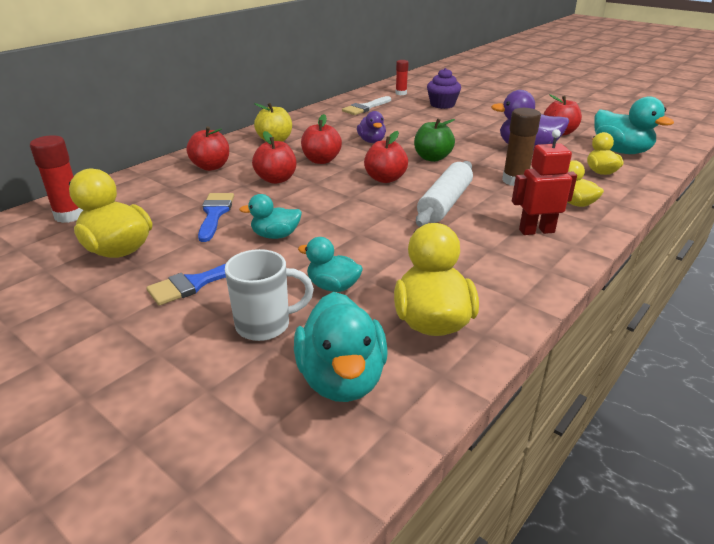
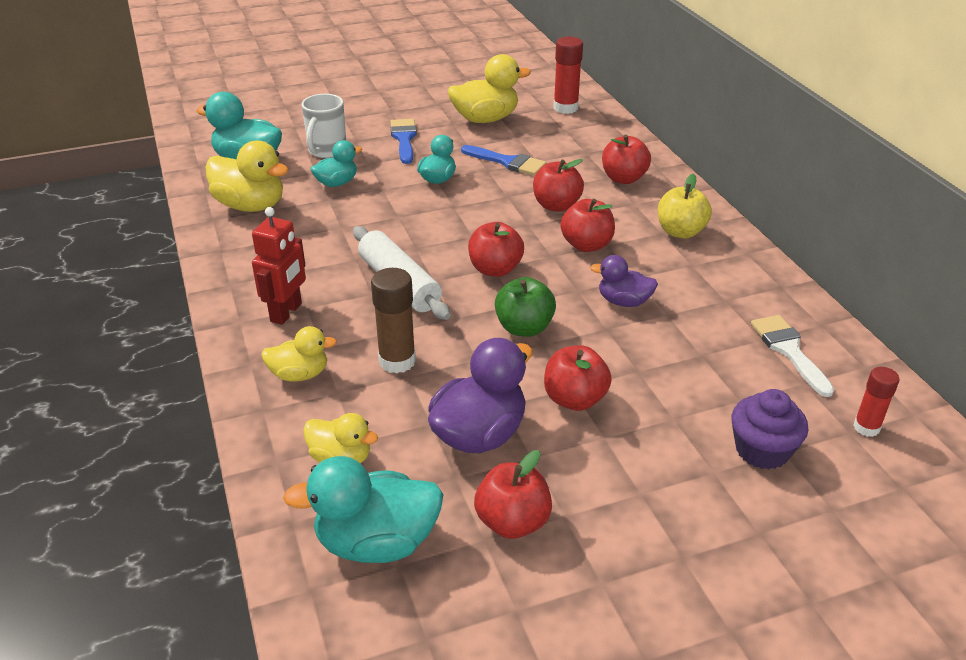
camera: 120 degrees right, 5 degrees up
none -> red apple [544,345,612,411]

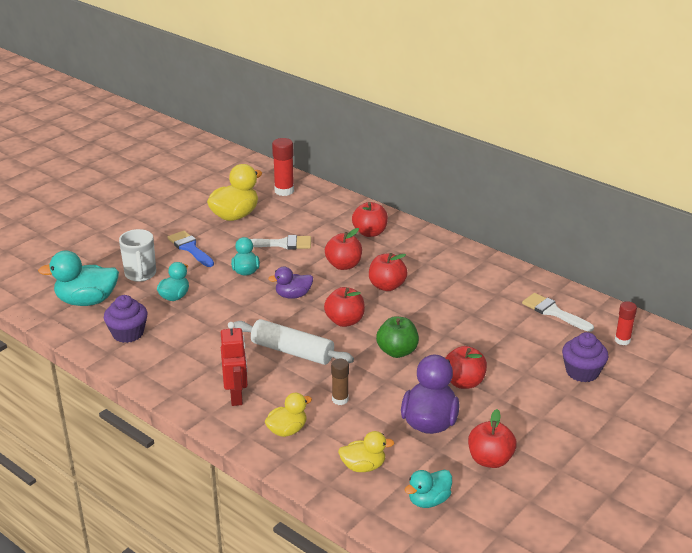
camera: 30 degrees left, 5 degrees down
yellow duck [206,141,289,212] -> purple cupcake [104,295,148,343]
turquoise duck [283,456,444,563] -> turquoise duck [405,470,452,508], size x0.60
brown glue stick [371,268,416,374] -> brown glue stick [331,359,349,405], size x0.64
blue brush [461,145,546,176] -> white brush [250,235,311,249]
purple duck [590,255,658,307] -> purple duck moved to [268,267,313,299]
yellow apple [658,174,712,239] -> none

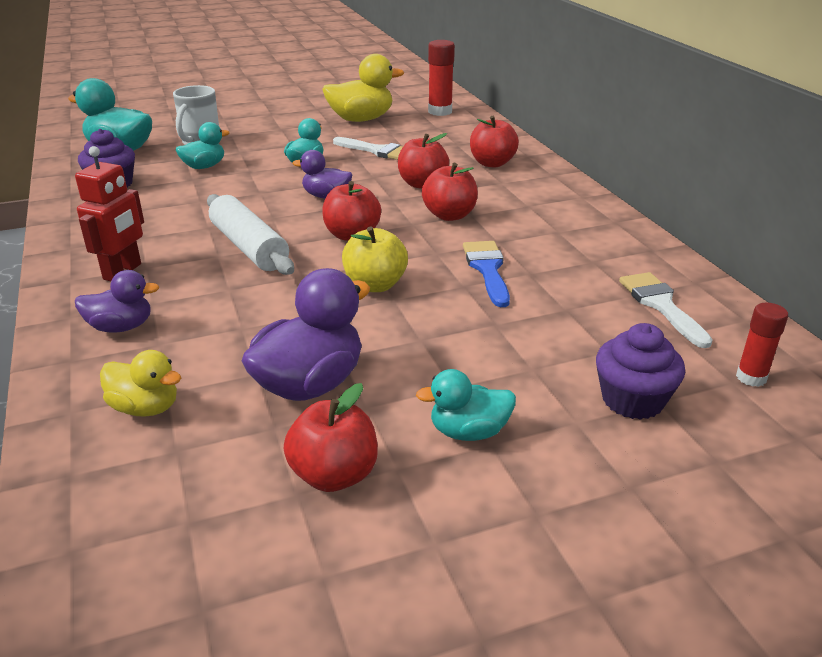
camera: 30 degrees right, 0 degrees up
blue brush [168,231,214,267] -> blue brush moved to [463,241,510,307]
yellow duck [265,393,312,437] -> purple duck [75,270,159,333]
brown glue stick [331,359,349,405] -> none
green apple [376,316,419,358] -> yellow apple [342,226,408,292]
turquoise duck [405,470,452,508] -> turquoise duck moved to [416,369,516,441]
red apple [446,346,487,389] -> none

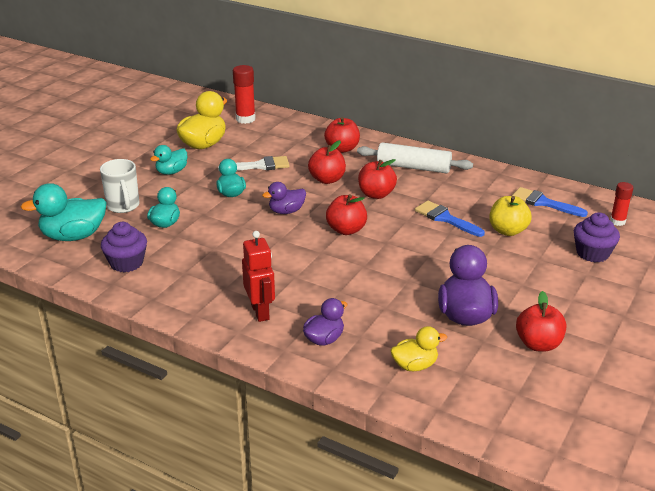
camera: 40 degrees left, 0 degrees up
white rolling pin [207,194,294,275] -> white rolling pin moved to [357,142,473,173]
yellow apple [342,226,408,292] -> yellow apple moved to [489,196,532,236]
turquoise duck [416,369,516,441] -> turquoise duck moved to [150,145,187,175]
white brush [619,272,713,348] -> blue brush [512,187,588,217]

